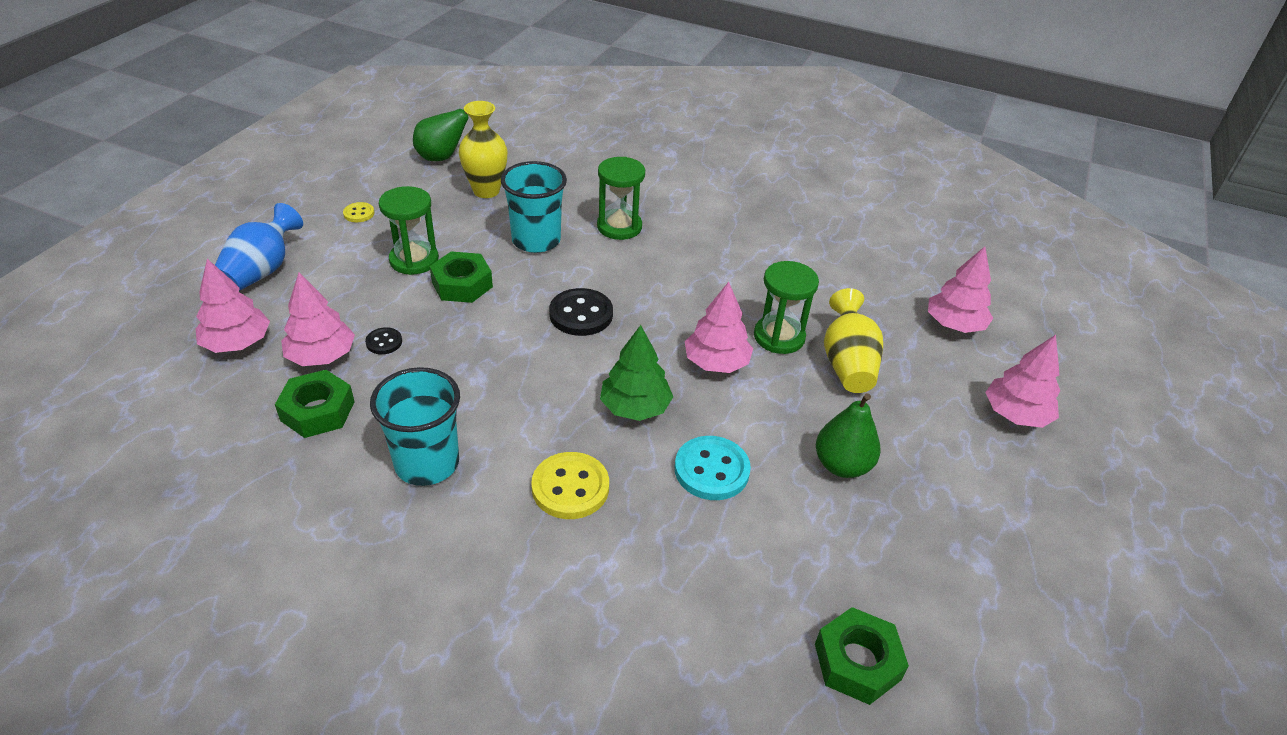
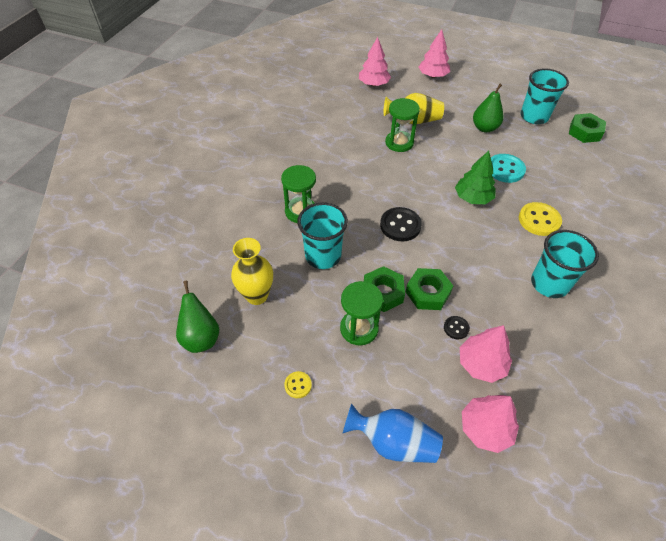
camera: 90 degrees left, 10 degrees up
green nut [275,370,355,438] -> green nut moved to [406,268,453,310]
pink tree [685,282,753,373] -> none
none -> turquoise cup [521,68,569,124]

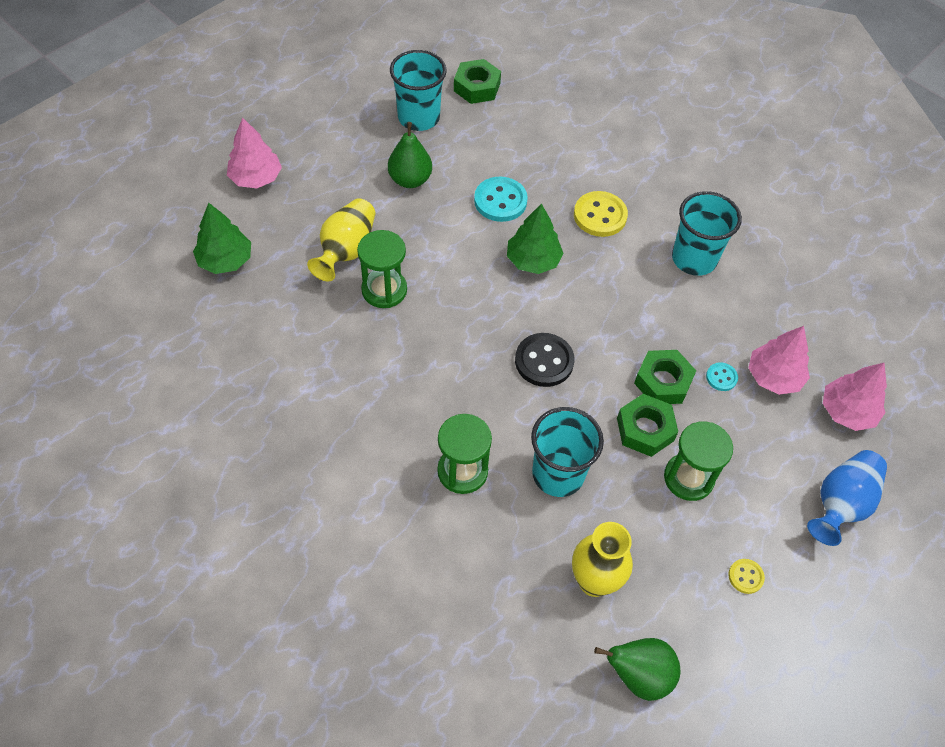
camera: 70 degrees left, 5 degrees up
pink tree [359,37,391,86] -> green tree [193,203,251,274]
black button [444,316,470,339] -> turquoise button [706,362,738,391]

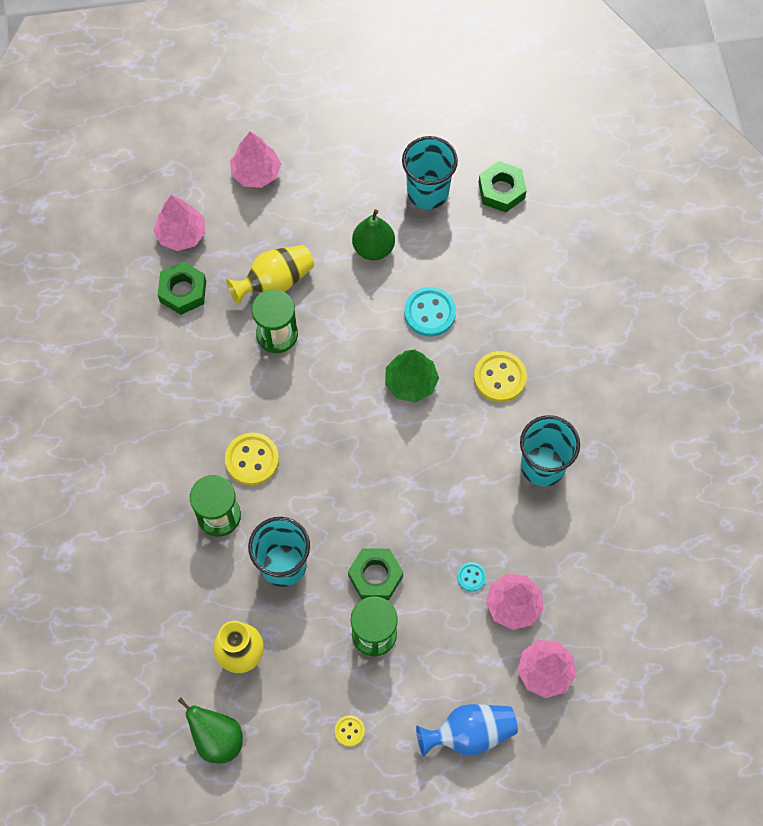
camera: 40 degrees right, 10 degrees up
green tree [193,203,251,274] -> pink tree [153,195,206,251]
black button [515,333,574,387] -> none
green nut [634,350,696,404] -> green nut moved to [158,261,206,315]
none -> yellow button [225,432,279,486]

